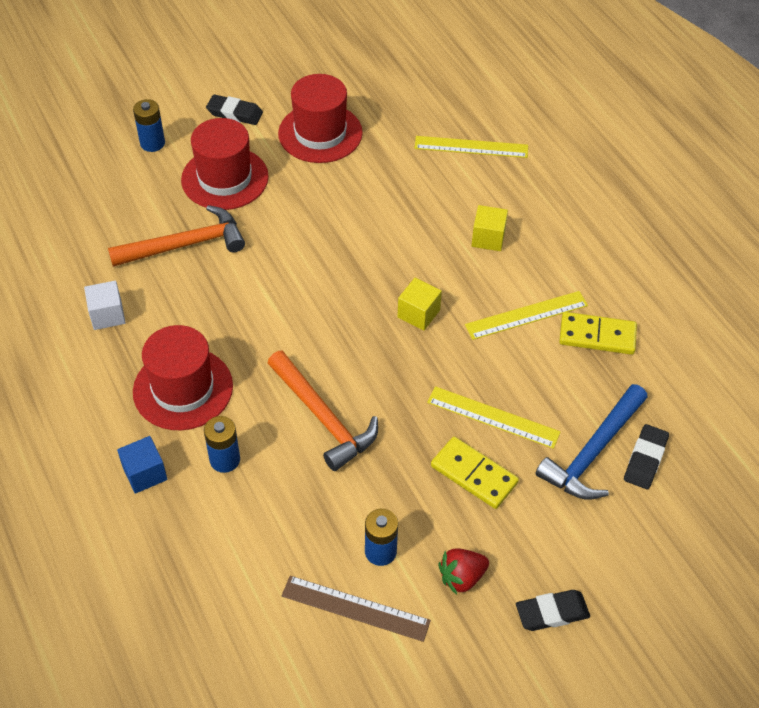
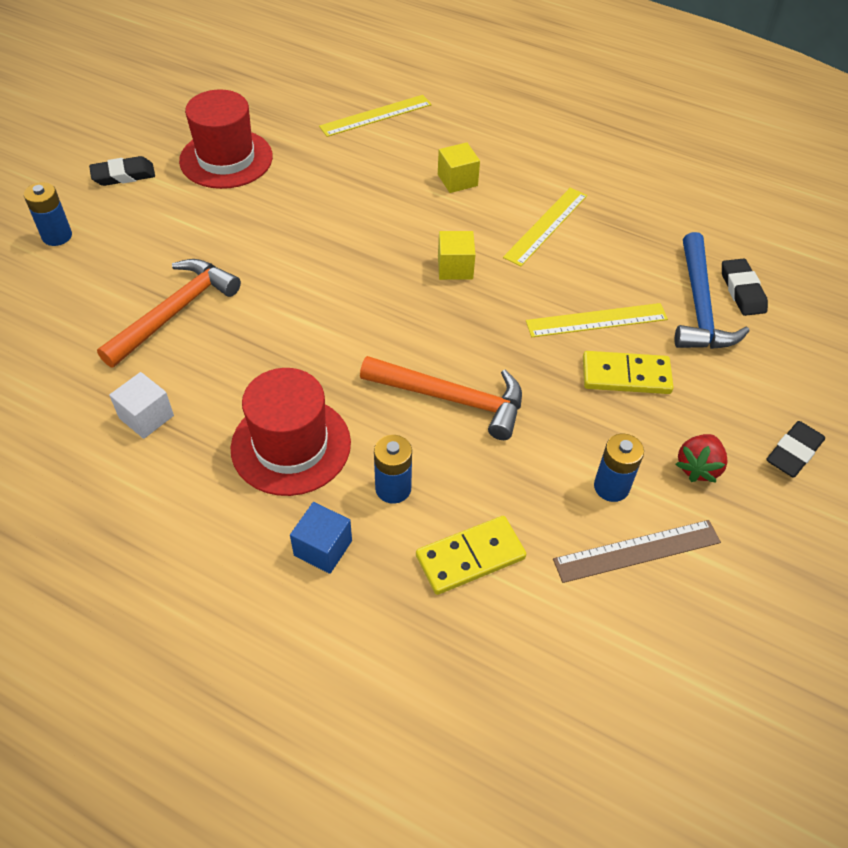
camera: 35 degrees left, 0 degrees up
red hat [181,118,269,210] -> none
yellow domino [559,312,637,355] -> yellow domino moved to [416,516,526,595]

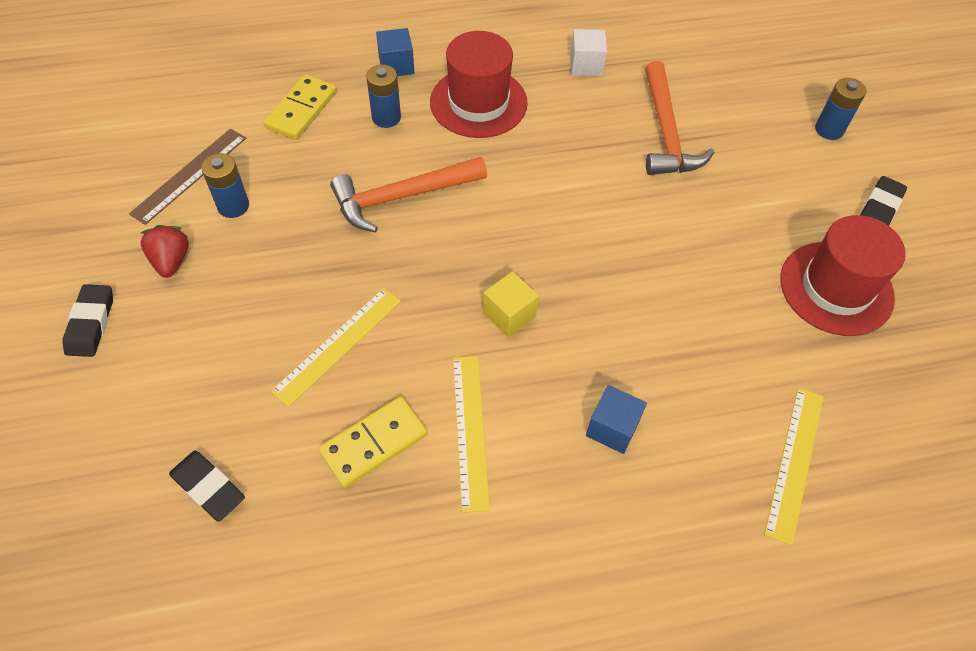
camera: 140 degrees right, 5 degrees up
yellow cube [438,142,480,193] -> blue cube [586,385,647,454]
yellow domino [583,351,674,394] -> yellow domino moved to [318,396,428,488]
blue hammer [674,232,749,349] -> none

